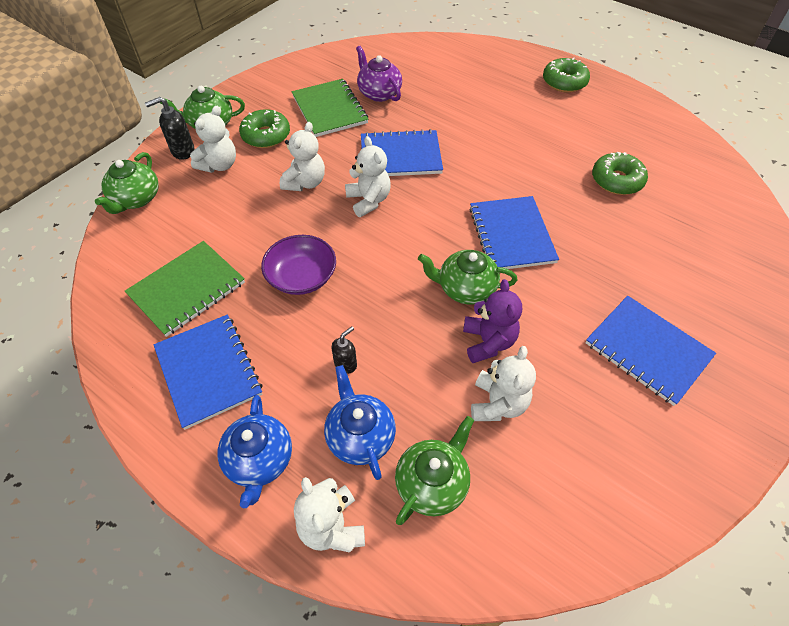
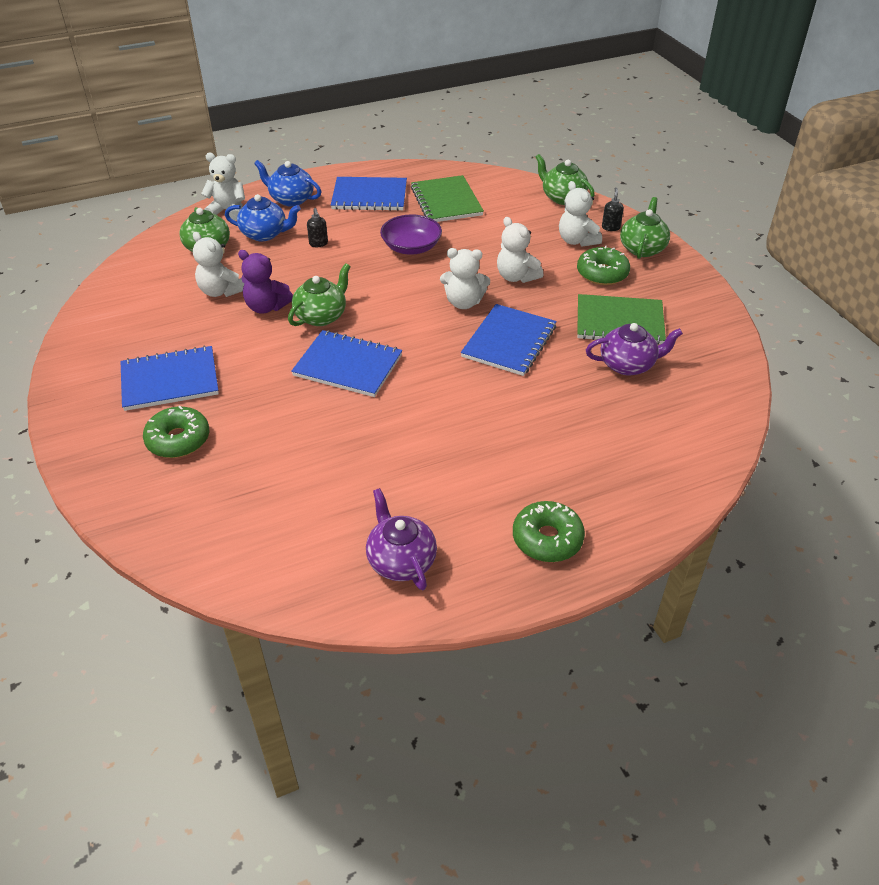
camera: 120 degrees right, 10 degrees down
black soap dispenser [145,97,194,160] -> black soap dispenser [602,187,624,231], size x0.66
green donut [592,151,648,195] -> green donut moved to [143,406,209,458]
none -> purple teapot [366,488,437,590]

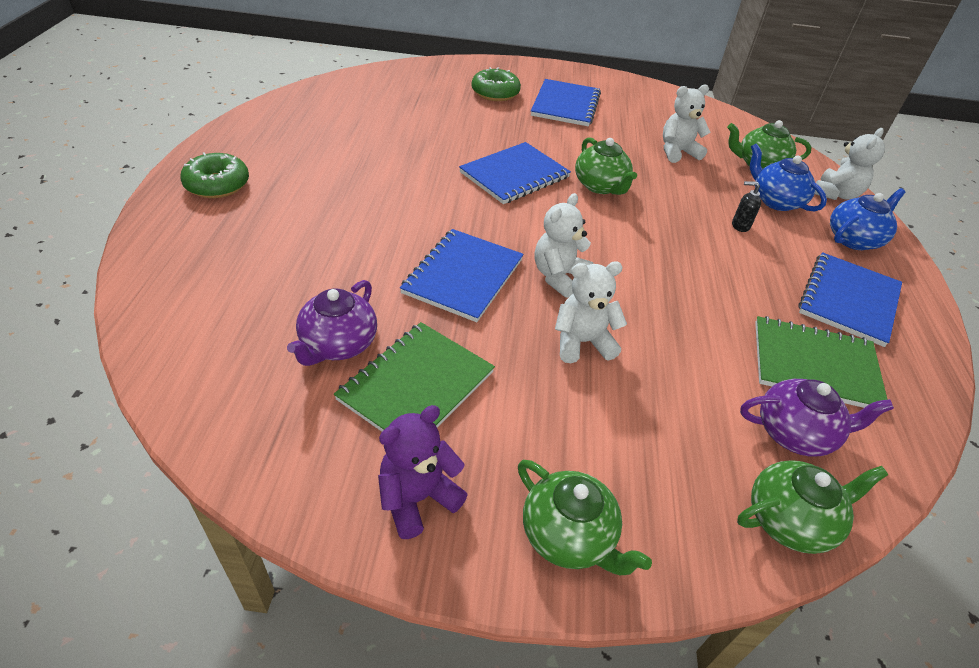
camera: 115 degrees right, 0 degrees up
blue teapot [225,194,301,241] -> blue teapot turned 105 degrees clockwise [750,143,827,211]
purple teddy bear [238,250,293,314] -> purple teddy bear moved to [378,405,468,539]
purple teapot [366,488,437,590] -> purple teapot moved to [740,379,894,456]
purple bowl [380,214,442,255] -> none
blue notebook [461,304,557,376] -> blue notebook turned 60 degrees clockwise [400,229,524,322]
white teddy bear [559,181,602,247] -> none
green donut [577,246,630,285] -> none
black soap dispenser [602,187,624,231] -> none

